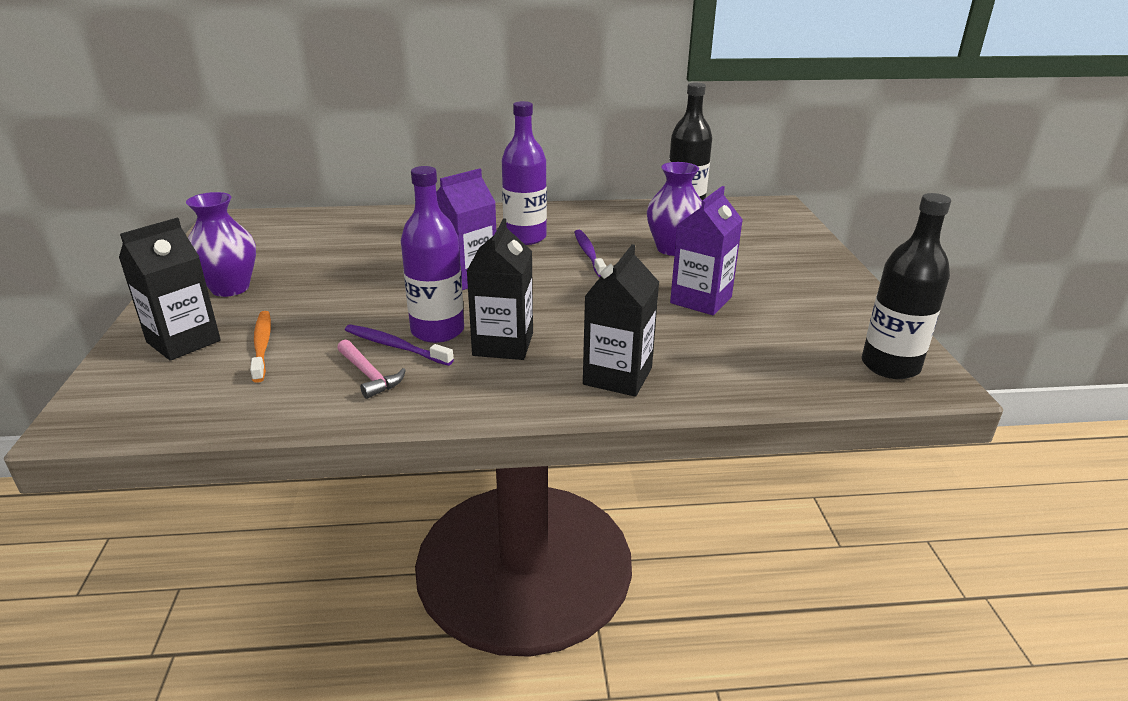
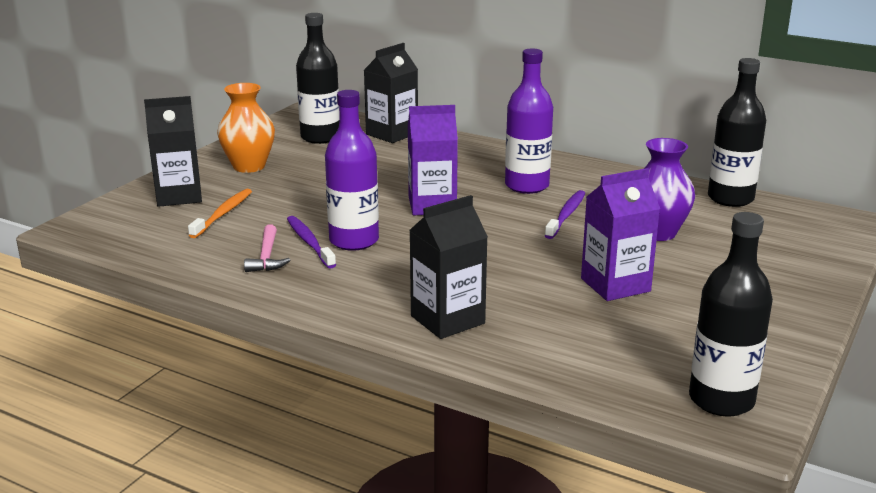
camera: 35 degrees right, 5 degrees down
purple vase [186,192,256,297] -> orange vase [217,83,275,173]
black carton [467,219,533,360] -> black carton moved to [364,43,418,143]
none -> black bottle [296,13,340,144]

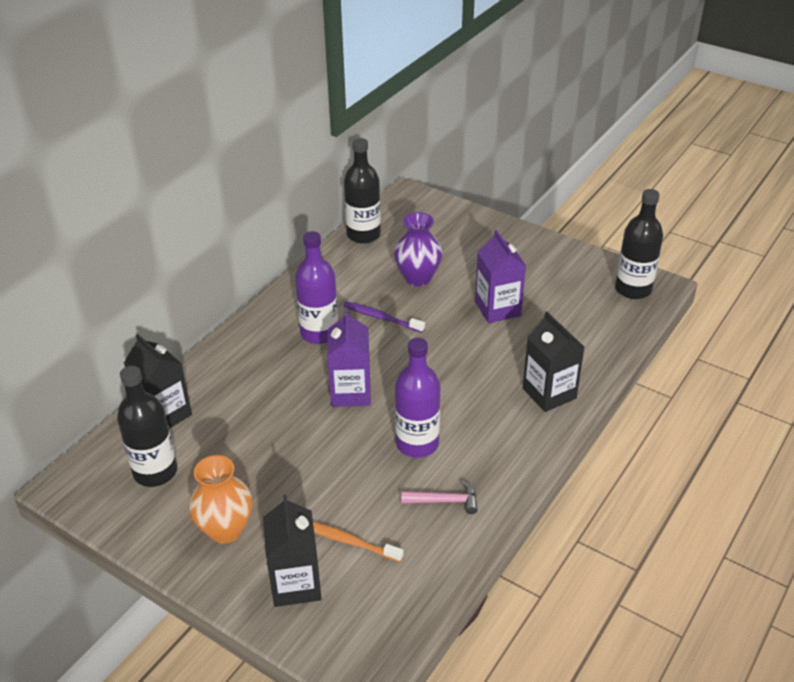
camera: 85 degrees left, 15 degrees up
purple toothbrush [287,216,336,269] -> none

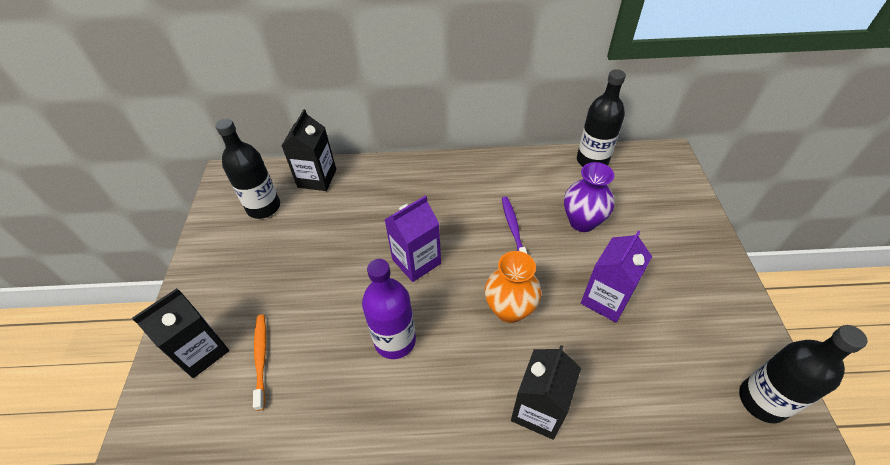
camera: 55 degrees right, 10 degrees up
orange vase [189,455,253,543] -> orange vase moved to [485,251,541,323]
purple bottle [295,231,338,344] -> none
pink hammer [401,480,478,514] -> none

